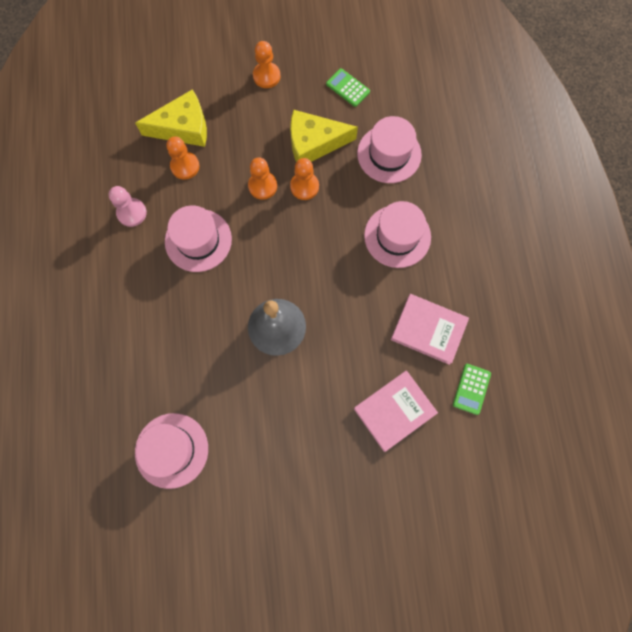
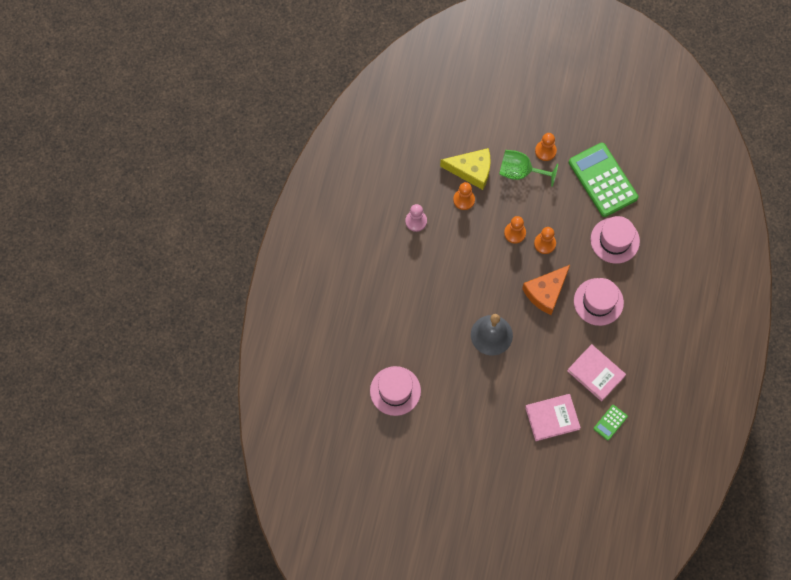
camera: 20 degrees right, 5 degrees down
pink hat [165,205,232,272] -> none
yellow cheese [290,110,358,162] -> none
green calculator [326,68,370,107] -> green calculator [569,143,638,217], size x2.26
none -> green goblet [499,150,558,187]
none -> orange cheese [522,265,570,315]

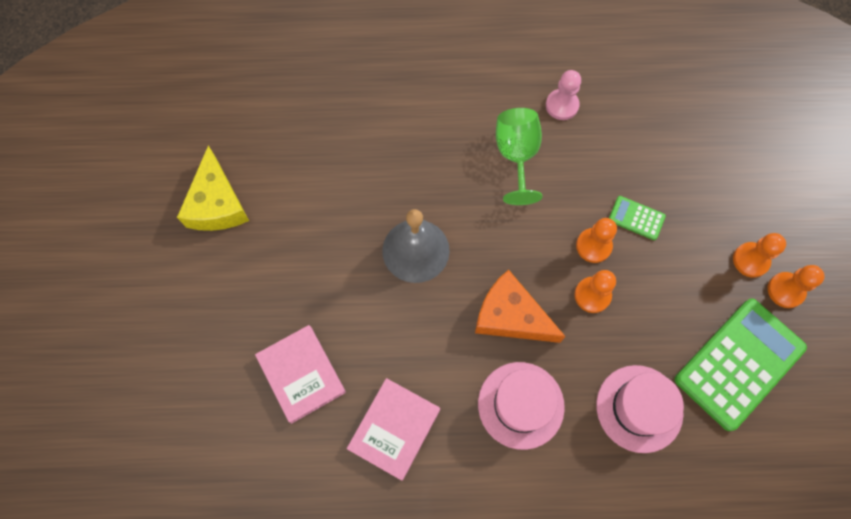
camera: 75 degrees right, 0 degrees up
pink hat [370,366,421,416] -> none
yellow cheese [440,148,491,190] -> yellow cheese moved to [177,145,249,231]
orange pawn [453,182,475,210] -> orange pawn moved to [768,265,825,308]
green goblet [499,150,558,187] -> green goblet moved to [496,108,542,205]
green calculator [593,405,628,441] -> green calculator moved to [609,196,666,240]

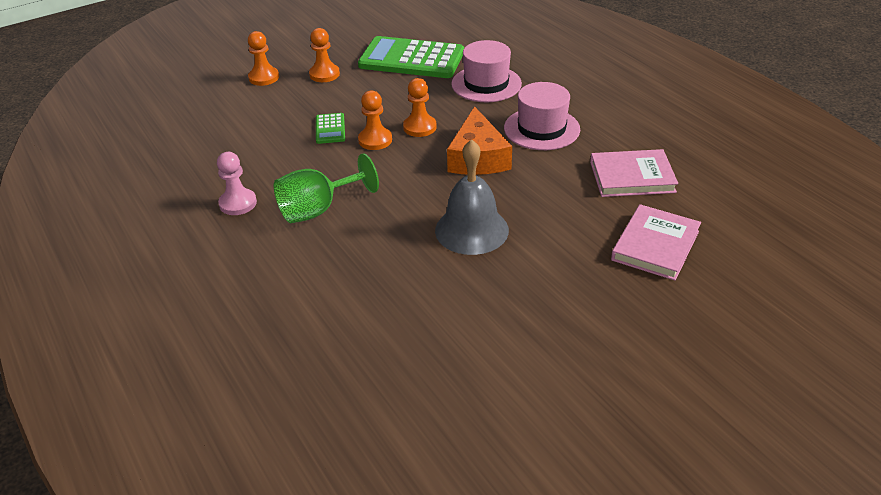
camera: 120 degrees left, 30 degrees down
yellow cheese [177,145,249,231] -> none
orange pawn [768,265,825,308] -> orange pawn moved to [248,31,279,86]

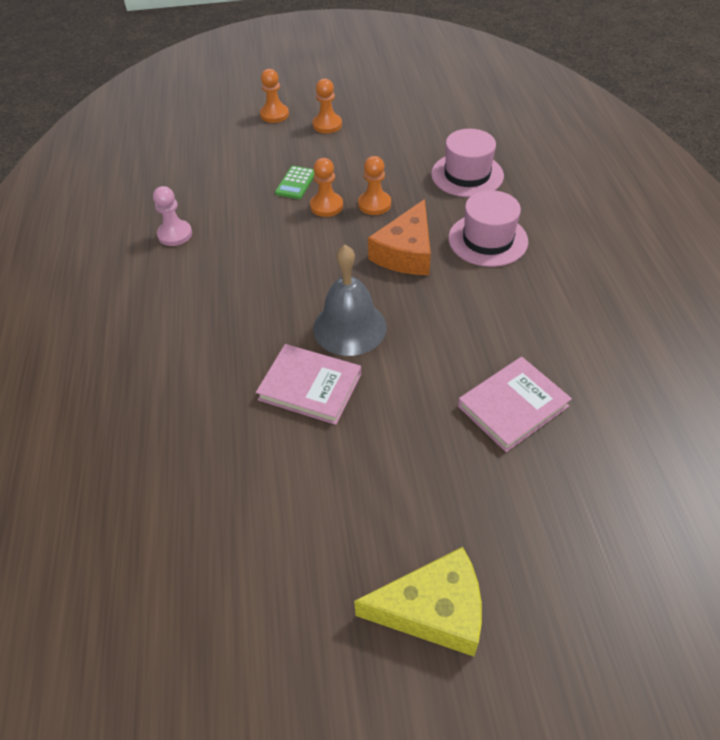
camera: 25 degrees right, 10 degrees up
green goblet [274,153,379,223] -> none
green calculator [358,36,464,78] -> none
pink book [590,149,678,197] -> pink book moved to [256,344,361,425]
none -> yellow cheese [354,547,482,656]

